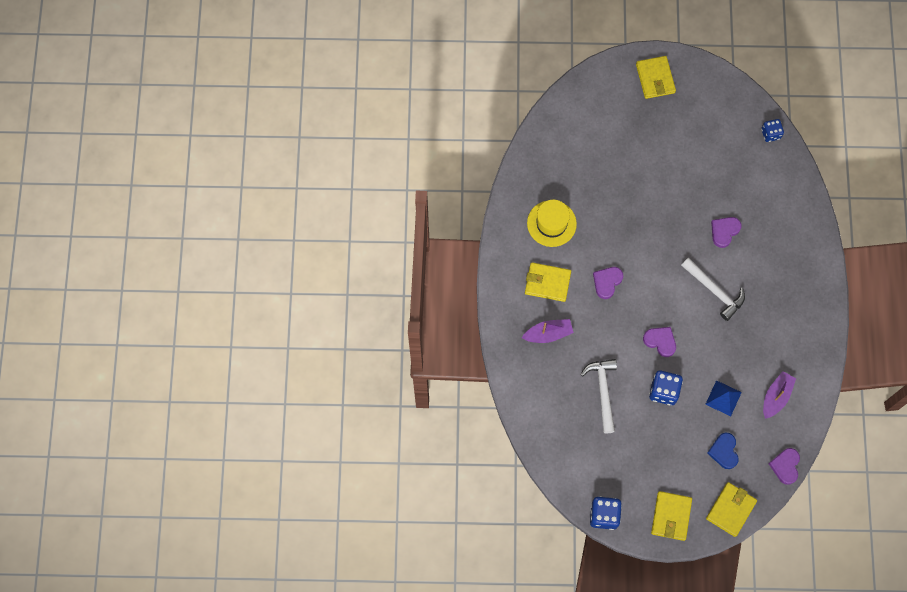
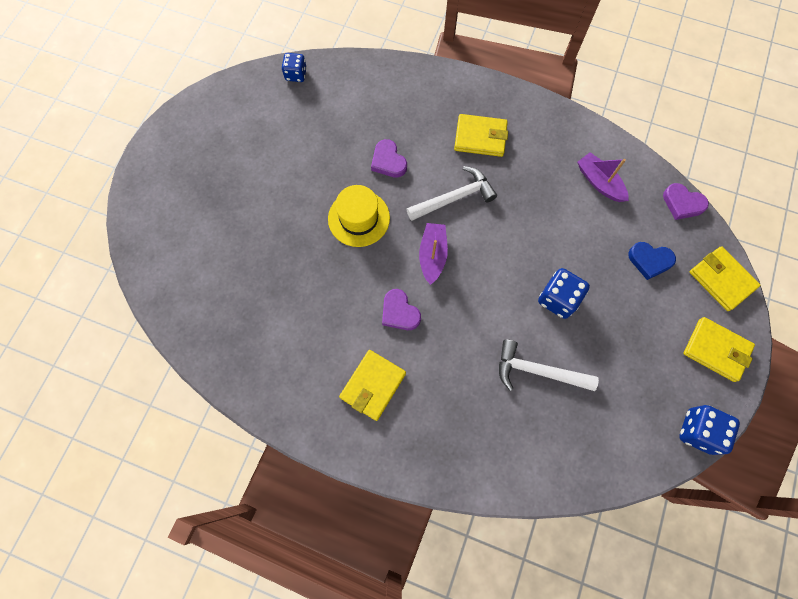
camera: 70 degrees left, 0 degrees up
purple boat [522,319,574,343] -> purple boat moved to [419,223,448,285]
yellow hat [527,200,577,247] -> yellow hat moved to [328,185,390,247]
yellow wallet [636,56,676,99] -> yellow wallet moved to [454,114,508,157]
purple heart [643,327,676,357] -> none
blue pyramid [705,380,742,416] -> none

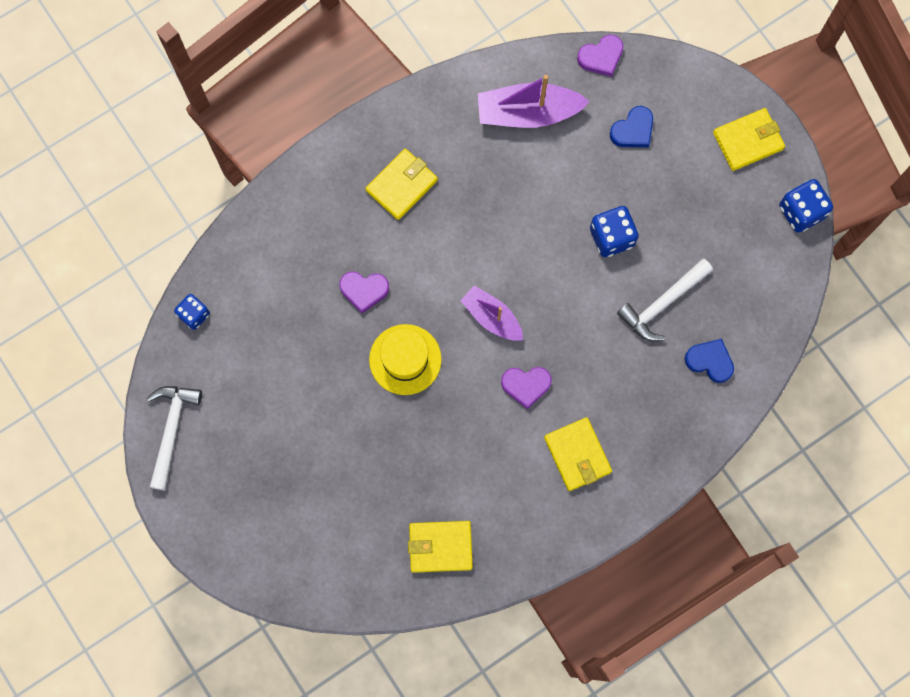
camera: 55 degrees left, 5 degrees up
white hammer [406,166,497,221] -> white hammer moved to [147,386,202,490]
purple boat [577,152,629,202] -> purple boat [478,75,590,128], size x1.55
yellow wallet [690,246,761,311] -> yellow wallet moved to [408,521,473,573]
none -> blue heart [685,339,734,383]

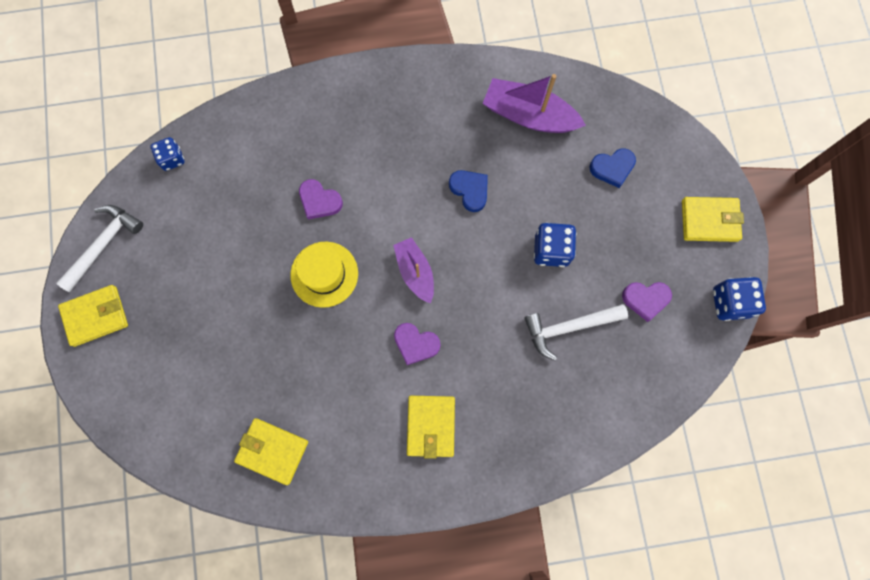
camera: 25 degrees right, 0 degrees up
yellow wallet [365,149,438,220] -> yellow wallet moved to [58,285,128,347]
purple heart [577,35,623,77] -> purple heart moved to [622,282,672,322]
blue heart [685,339,734,383] -> blue heart moved to [449,170,488,212]

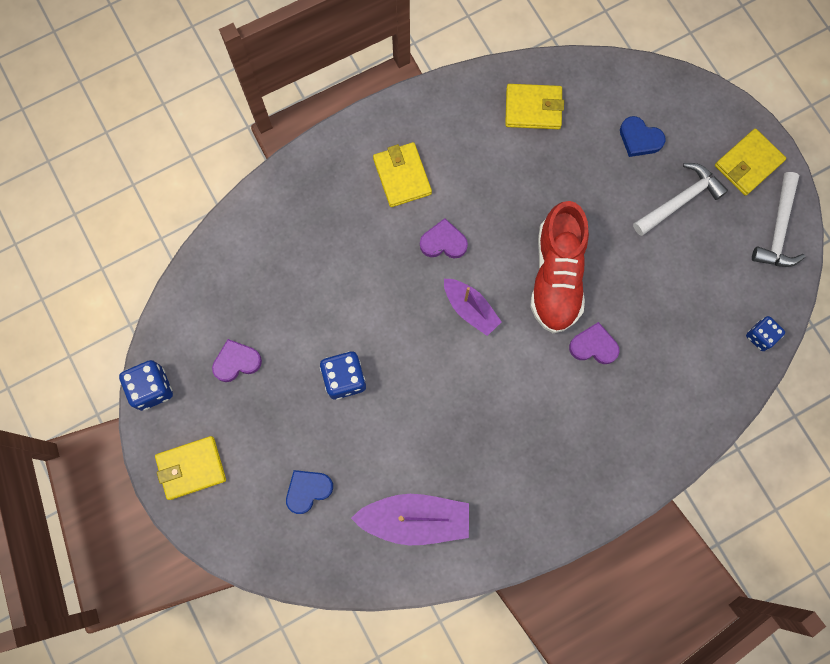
camera: 160 degrees right, 0 degrees up
yellow hat [291,242,358,308] -> red shoe [530,201,589,333]
blue heart [449,170,488,212] -> blue heart moved to [620,116,666,157]
white hammer [524,304,628,360] -> white hammer moved to [633,163,728,236]

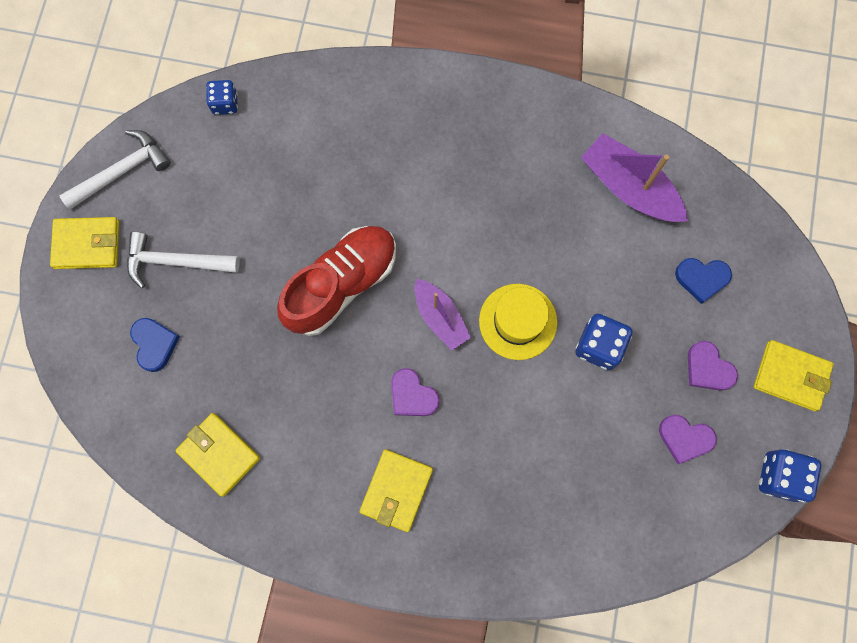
camera: 140 degrees left, 0 degrees up
purple boat [444,279,502,336] -> purple boat turned 150 degrees clockwise [415,279,471,350]
purple heart [569,322,620,364] -> purple heart moved to [688,341,738,390]
none -> yellow hat [479,284,557,360]

